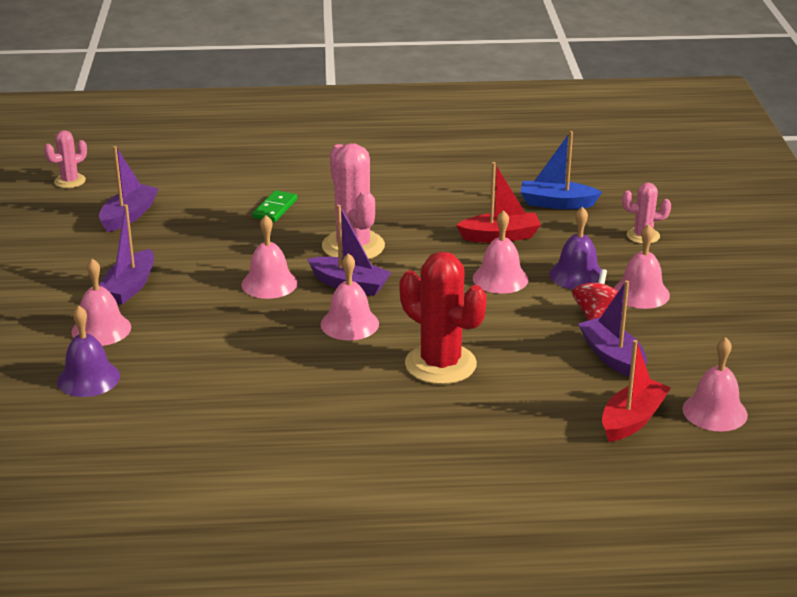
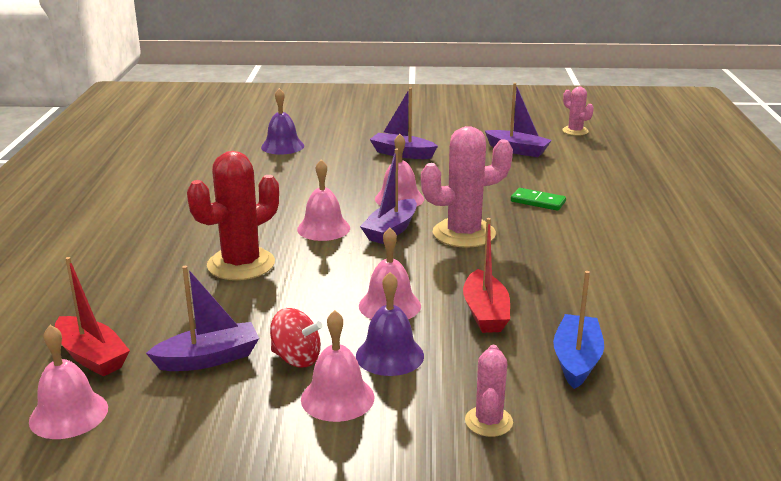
camera: 95 degrees right, 5 degrees down
pink bell [72,259,131,346] -> none

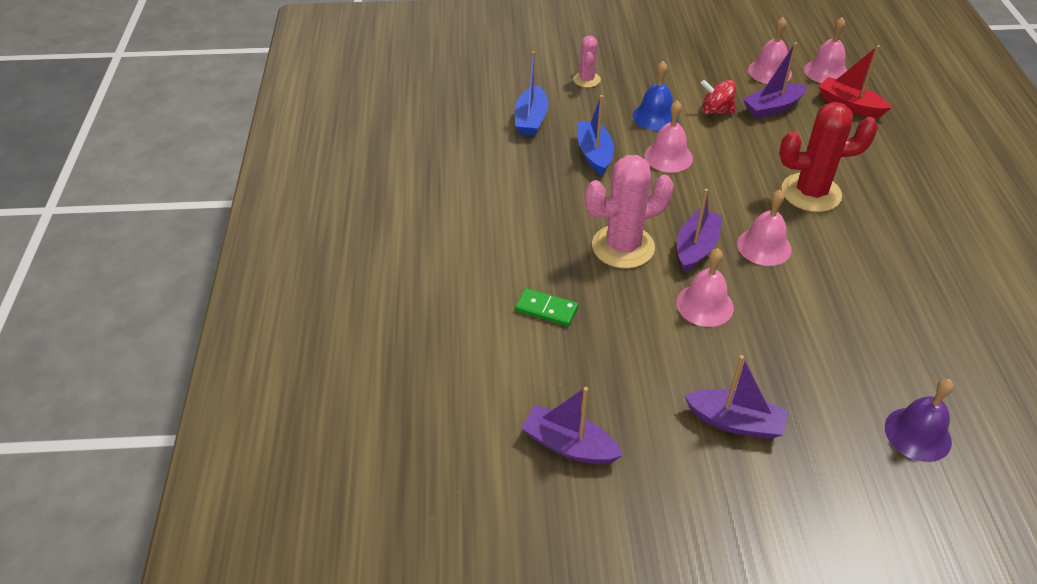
camera: 175 degrees right, 20 degrees up
red cactus [187,151,279,280] -> red cactus turned 45 degrees clockwise [779,102,878,212]
pink bell [301,310,375,422] -> pink bell moved to [748,17,792,84]
purple bell [356,272,424,376] -> blue bell [633,61,679,131]
red boat [463,218,510,333] -> blue boat [577,95,614,176]
pink cactus [562,87,594,136] -> none

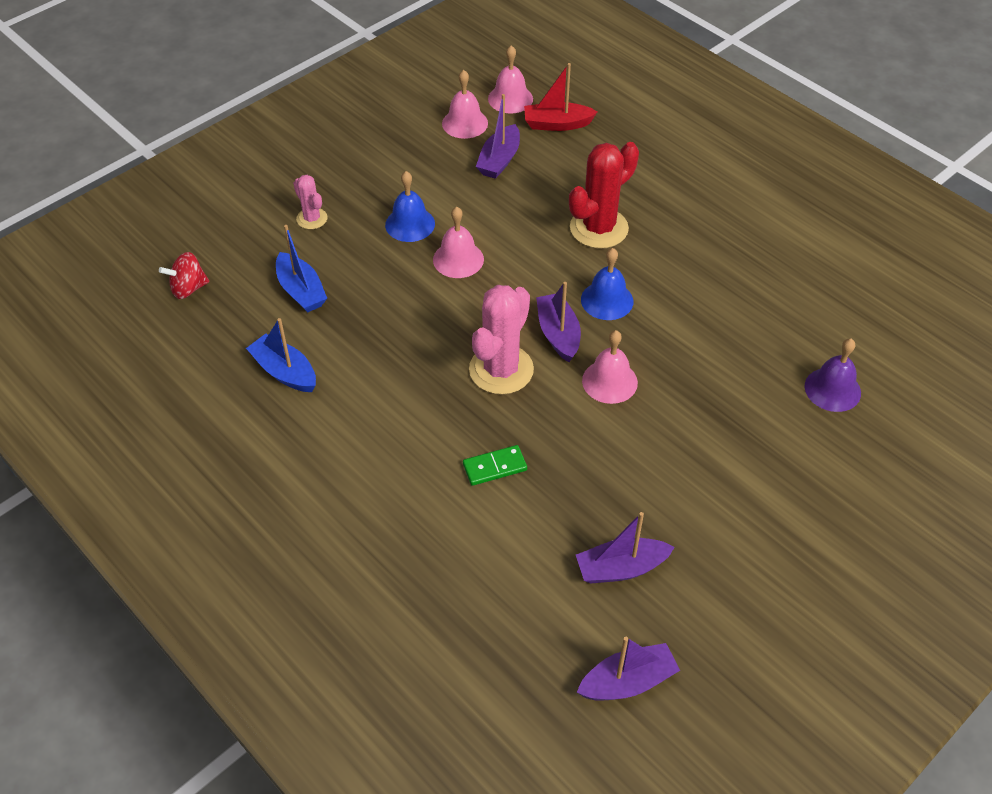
camera: 40 degrees left, 5 degrees up
blue boat [577,95,614,176] -> blue boat moved to [246,318,316,392]
purple boat [685,355,788,439] -> purple boat moved to [577,637,680,701]
red spinning top [701,80,736,114] -> red spinning top moved to [159,252,209,299]
pink bell [737,190,792,266] -> blue bell [581,248,633,320]

